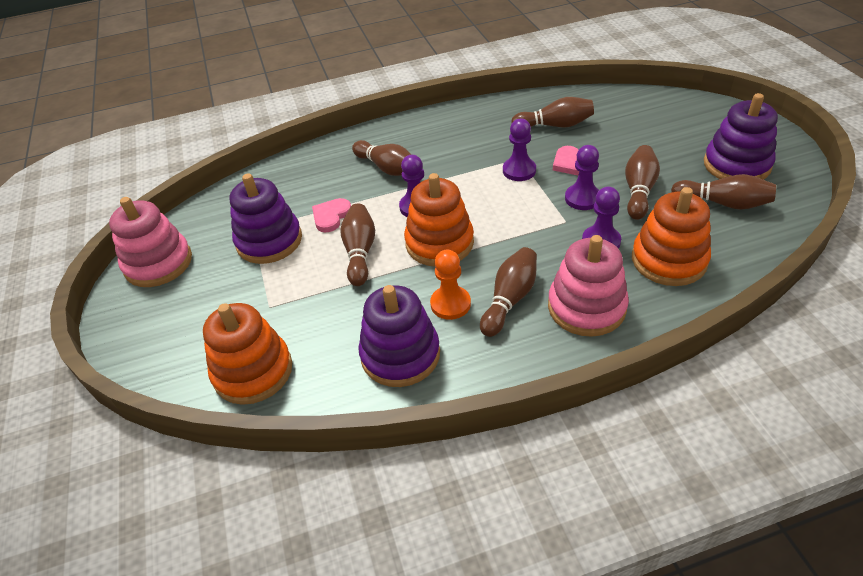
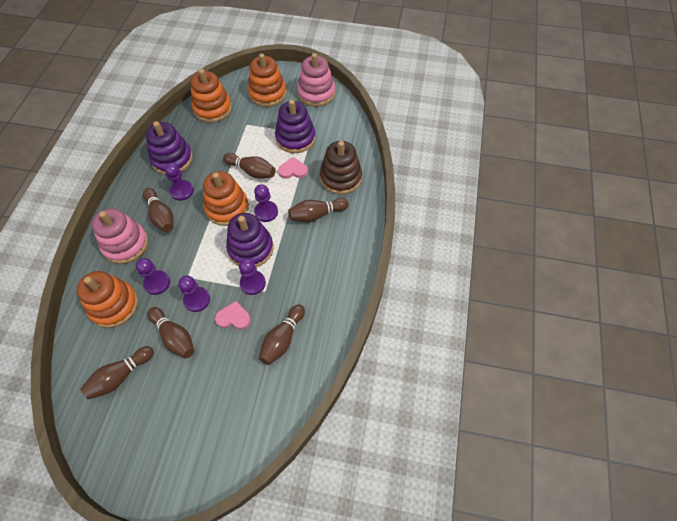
camera: 115 degrees right, 15 degrees up
pink heart [312,198,351,232] -> pink heart turned 60 degrees counterclockwise [278,157,308,179]
orange pawn [430,250,471,320] -> purple pawn [165,163,194,201]
purple stacking toy [704,93,778,180] -> purple stacking toy moved to [226,213,273,267]
none -> orange stacking toy [248,53,287,107]
none -> brown stacking toy [320,141,362,194]

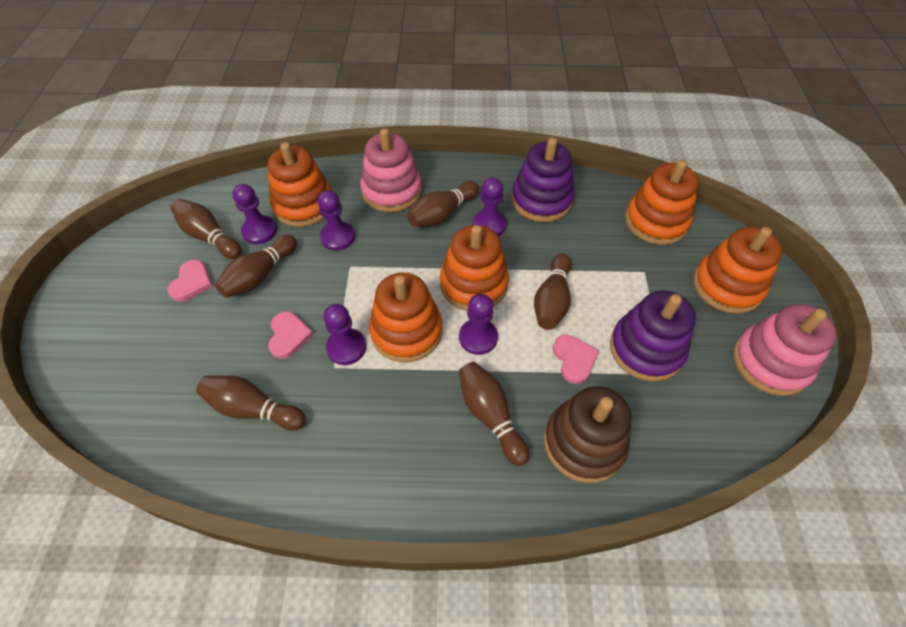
camera: 80 degrees right, 5 degrees down
purple pawn [178,275,210,312] -> purple pawn moved to [232,184,277,244]
purple stacking toy [226,213,273,267] -> orange stacking toy [369,273,442,362]
none -> pink heart [167,260,213,301]

